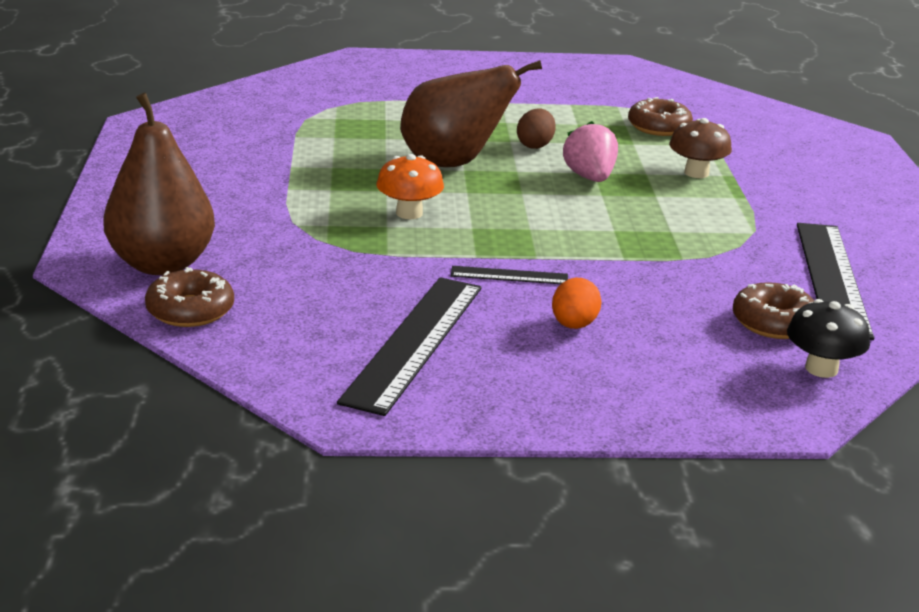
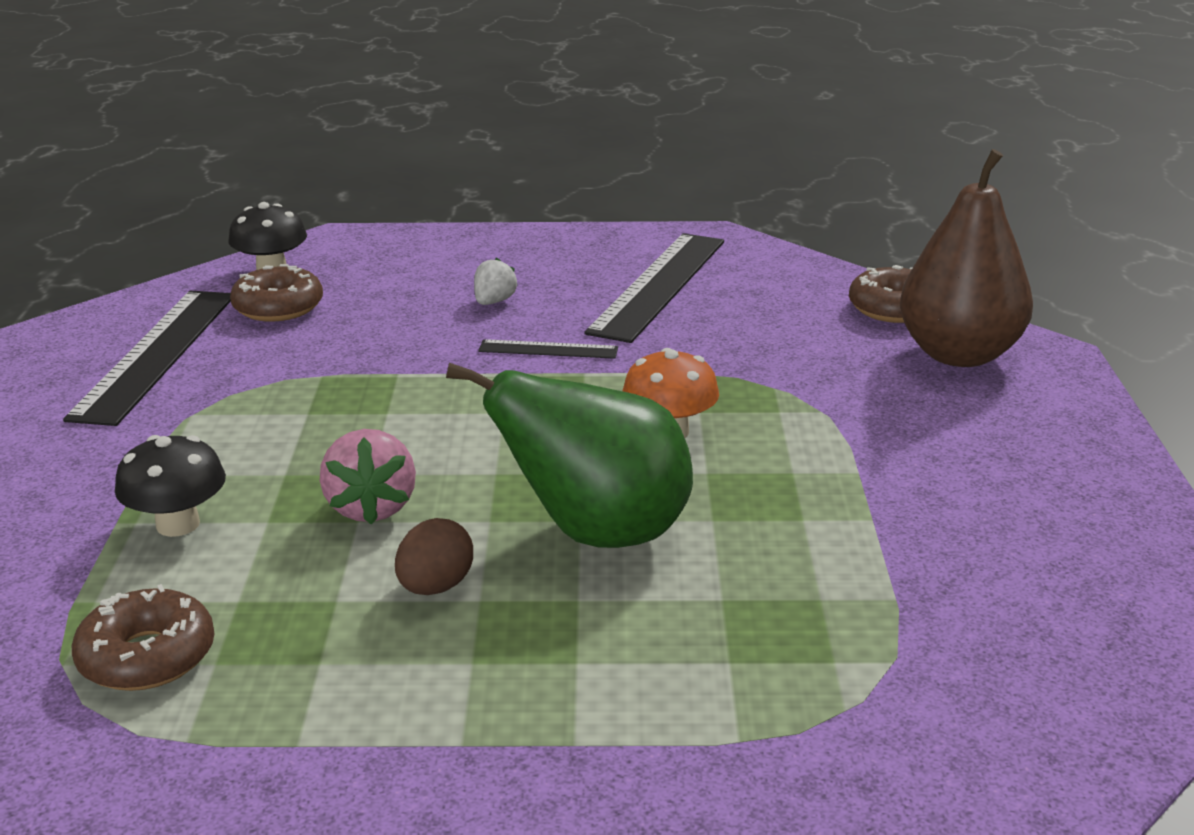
camera: 175 degrees left, 0 degrees up
brown pear [400,60,542,167] -> green pear [446,363,693,548]
orange egg [552,278,601,329] -> white strawberry [474,258,518,305]
brown mushroom [669,118,732,178] -> black mushroom [115,435,226,537]

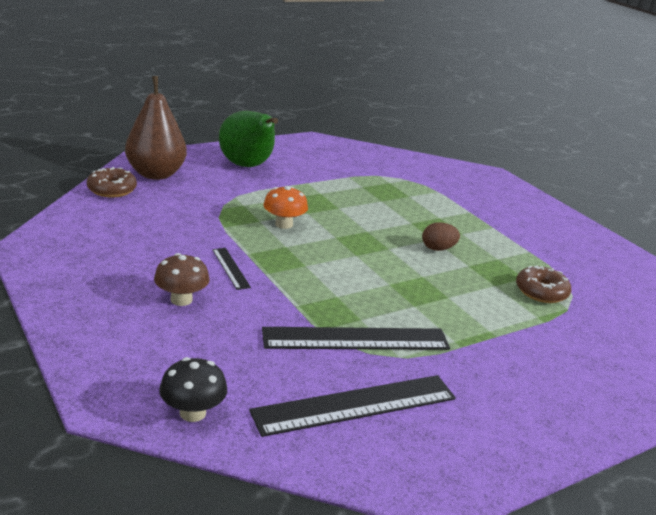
camera: 125 degrees left, 0 degrees up
black mushroom [115,435,226,537] -> none
brown donut [230,264,323,322] -> none
pink strawberry [320,429,416,525] -> none
green pear [446,363,693,548] -> green pear moved to [219,111,278,167]
white strawberry [474,258,518,305] -> brown mushroom [154,253,210,306]
black ruler [584,233,724,343] -> black ruler moved to [262,327,450,350]

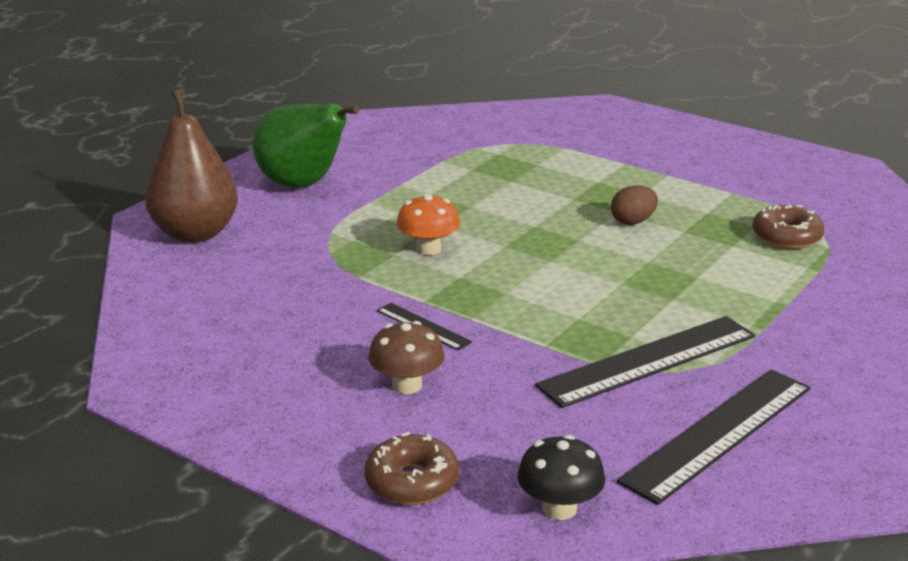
camera: 20 degrees left, 0 degrees up
brown donut [87,167,137,198] -> brown donut moved to [364,432,459,505]

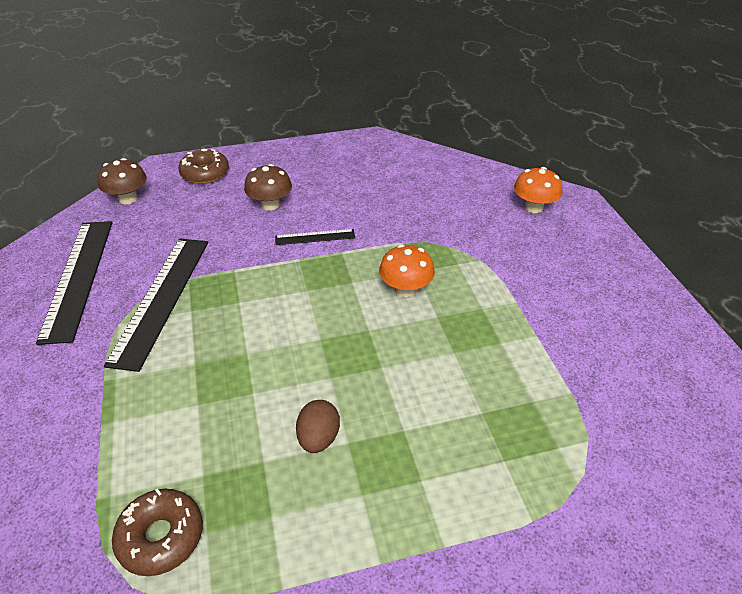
camera: 130 degrees right, 15 degrees up
brown pear [145,89,238,243] -> orange mushroom [514,167,562,213]
green pear [253,104,359,188] -> none
black mushroom [517,435,605,520] -> brown mushroom [97,158,147,204]

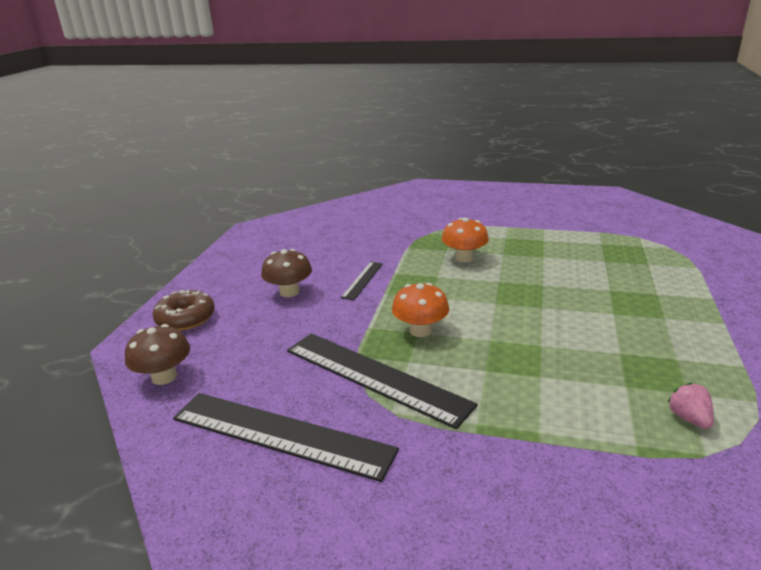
camera: 60 degrees left, 15 degrees down
brown donut [112,488,203,576] -> pink strawberry [668,383,714,429]
brown egg [296,400,340,453] -> none
orange mushroom [514,167,562,213] -> orange mushroom moved to [392,282,449,337]

